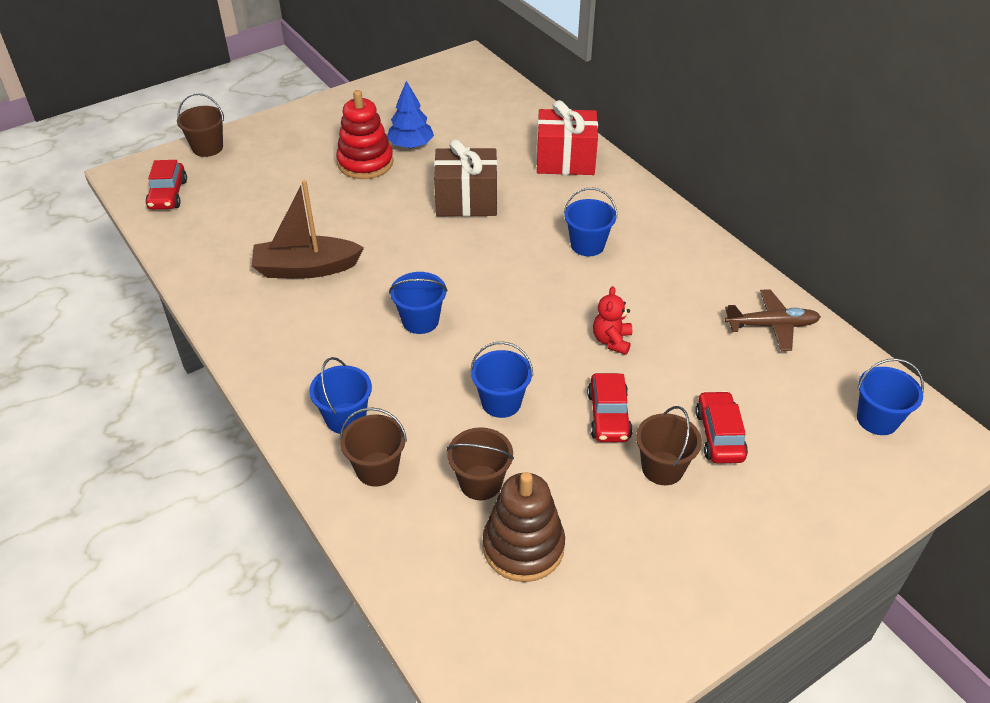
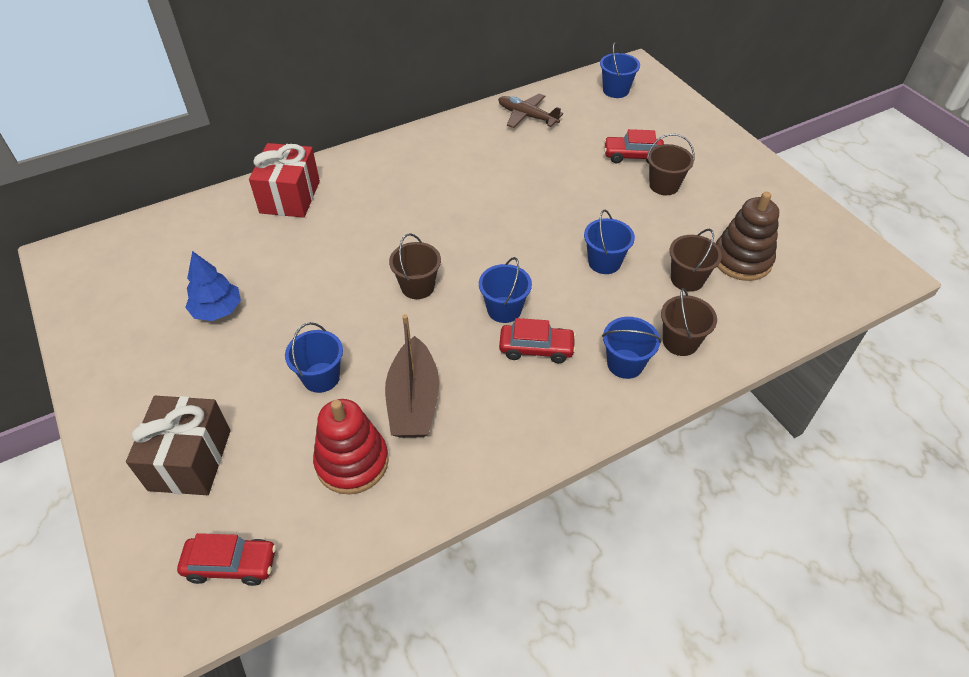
camera: 85 degrees left, 5 degrees up
brown bucket [177,93,224,157] -> brown bucket moved to [389,233,441,299]
red stacking toy [336,90,393,179] -> red stacking toy moved to [313,399,389,494]
brown gift [434,139,497,217] -> brown gift moved to [126,396,230,495]
blue bucket [564,188,617,256] -> blue bucket moved to [285,322,343,393]
red car [587,373,633,442] -> red car moved to [499,318,576,363]
red teddy bear [593,286,632,355] -> none
brown plane [725,289,821,351] -> brown plane turned 60 degrees counterclockwise [498,94,563,128]

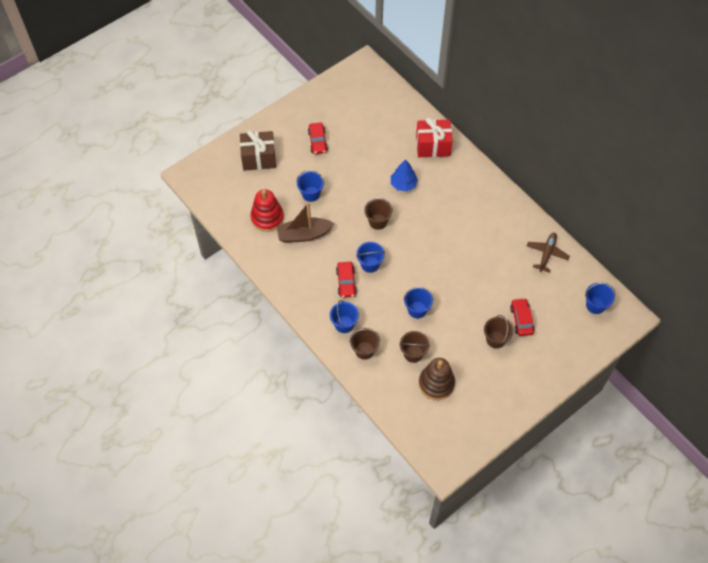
camera: 80 degrees right, 10 degrees up
red car [177,533,276,586] -> red car moved to [308,123,328,154]
blue tree [185,251,241,321] -> blue tree moved to [391,159,418,192]

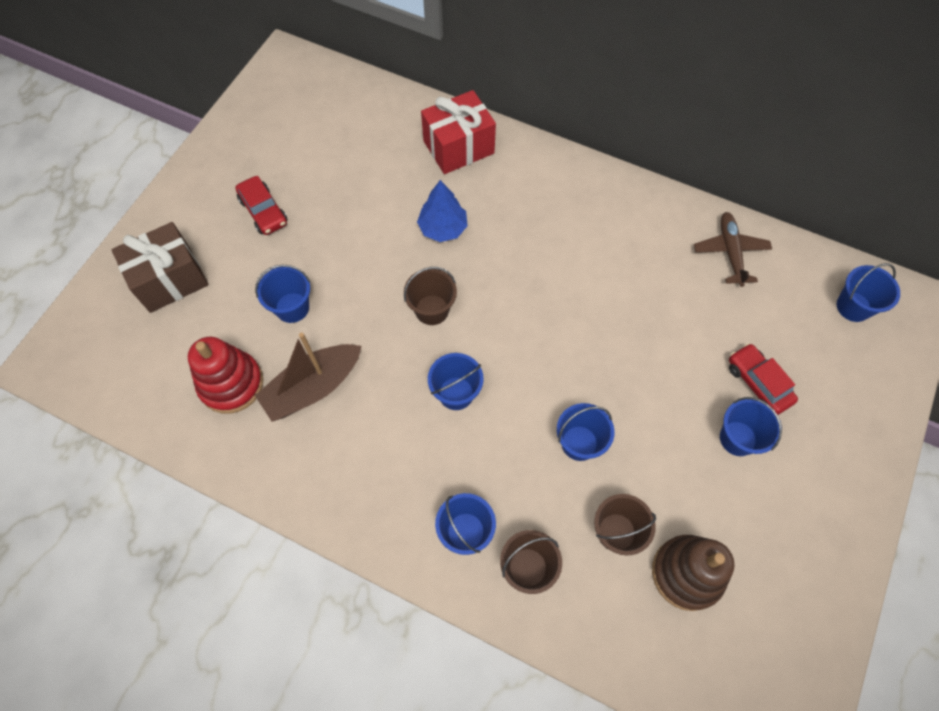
camera: 25 degrees left, 5 degrees up
red car [336,262,357,298] -> none
brown bucket [484,315,513,348] -> blue bucket [720,397,782,456]

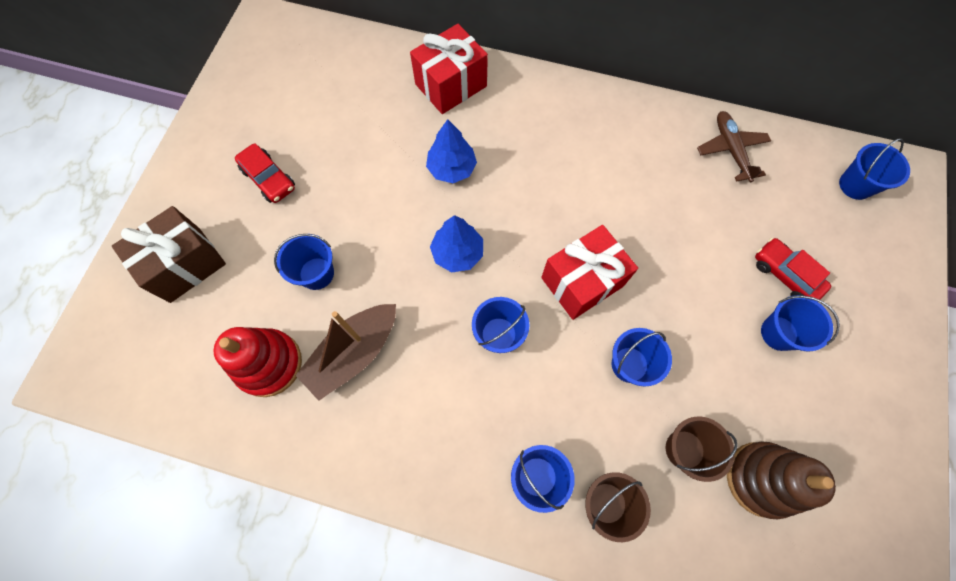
camera: 10 degrees left, 5 degrees up
brown bucket [404,267,457,325] -> blue tree [430,215,483,272]
none -> red gift [541,225,638,320]

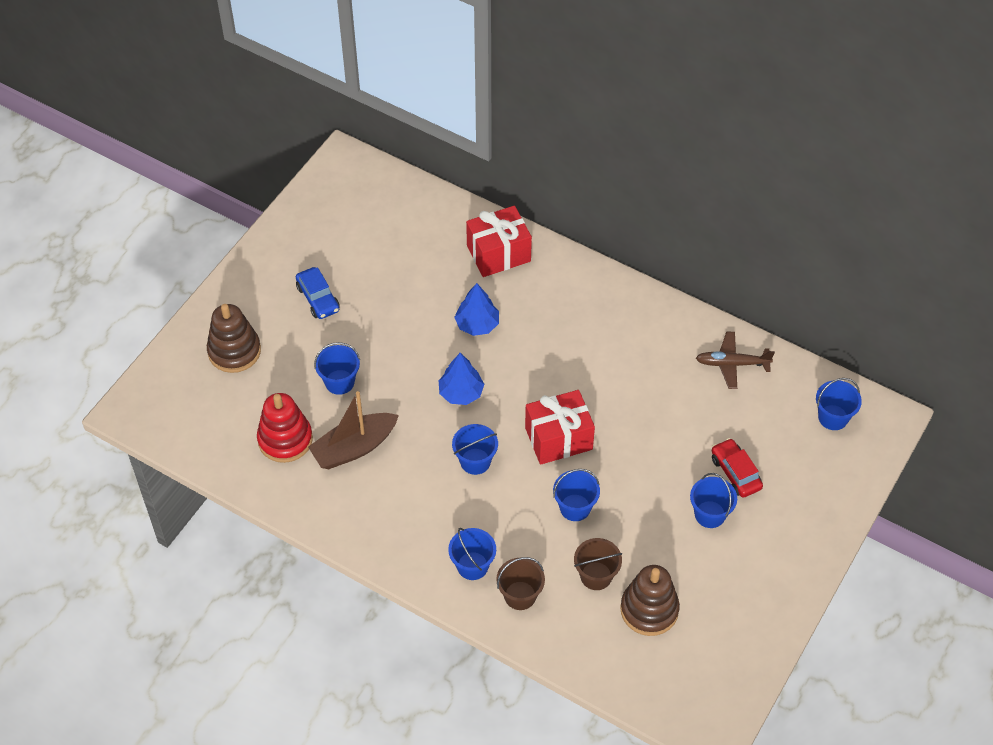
camera: 15 degrees right, 15 degrees down
brown gift [112,206,226,303] -> brown stacking toy [207,304,261,373]
red car [235,143,295,203] -> blue car [296,267,340,319]
brown plane [697,111,771,182] -> brown plane turned 90 degrees counterclockwise [696,331,775,389]

